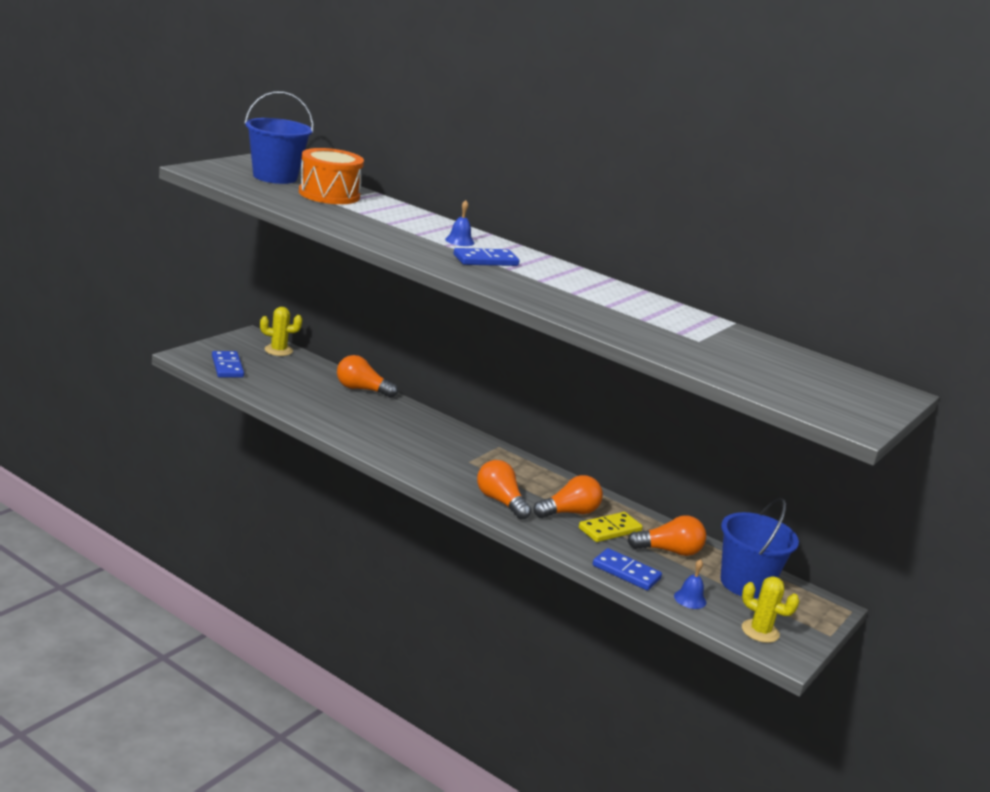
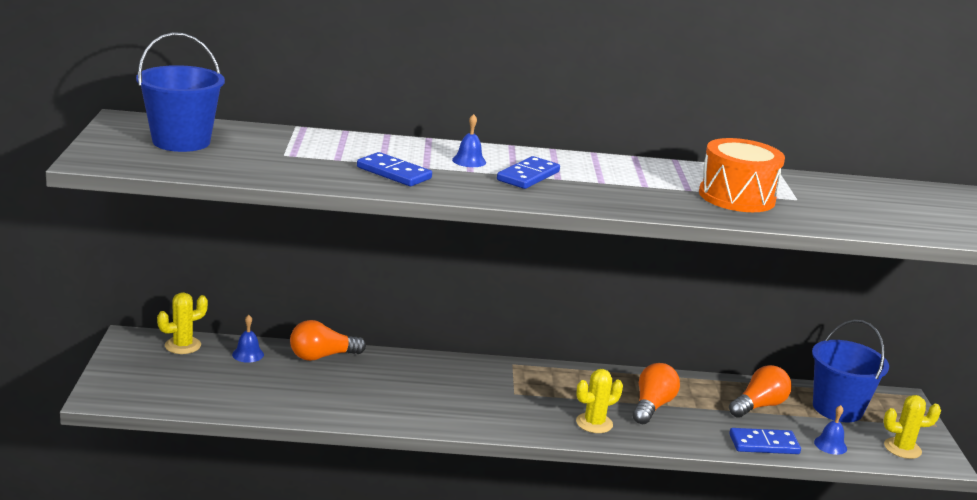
camera: 35 degrees left, 0 degrees up
blue domino [212,351,244,378] -> blue domino moved to [357,152,432,186]
orange drum [299,148,364,204] -> orange drum moved to [699,138,785,212]
orange light bulb [477,460,532,519] -> yellow cactus [576,369,623,433]
yellow domino [579,512,643,542] -> none
none -> blue bell [232,315,264,363]

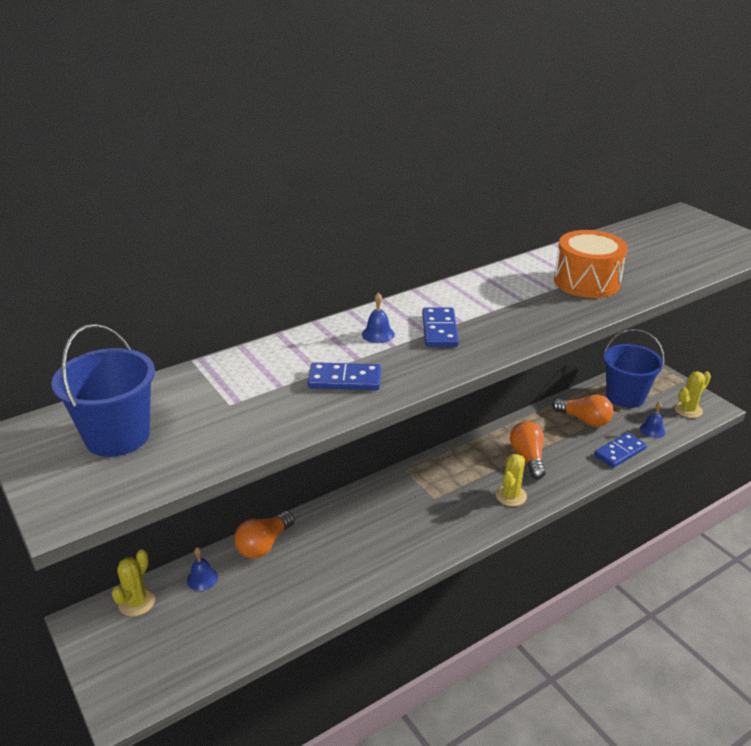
camera: 30 degrees left, 10 degrees up
orange light bulb [729,365,792,418] -> orange light bulb turned 105 degrees clockwise [552,395,613,427]

